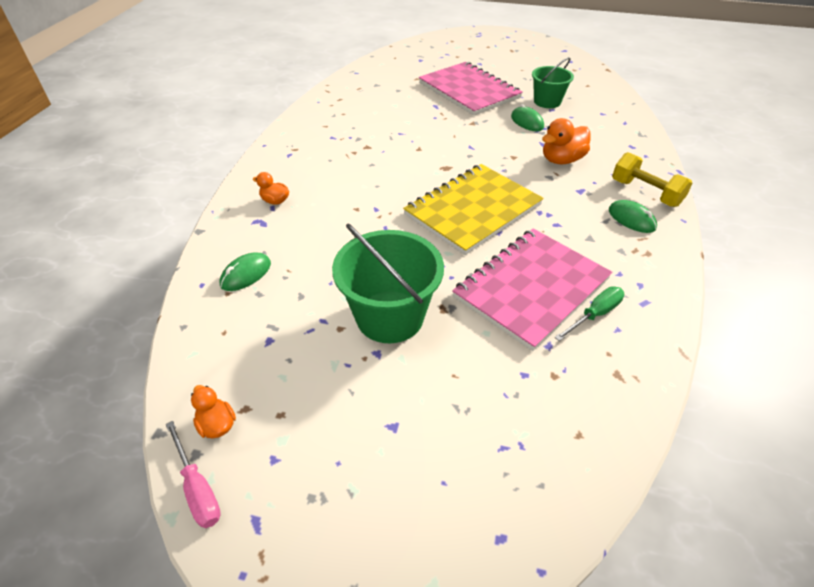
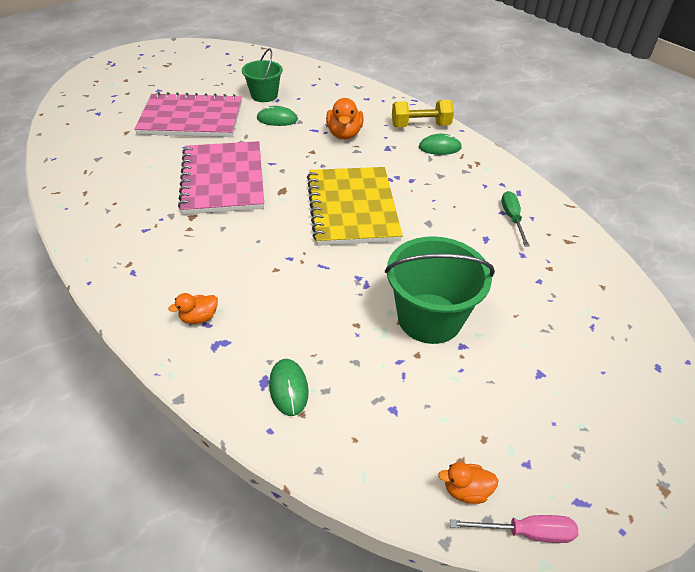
camera: 55 degrees left, 0 degrees up
pink notebook [452,228,612,351] -> pink notebook moved to [178,141,264,215]

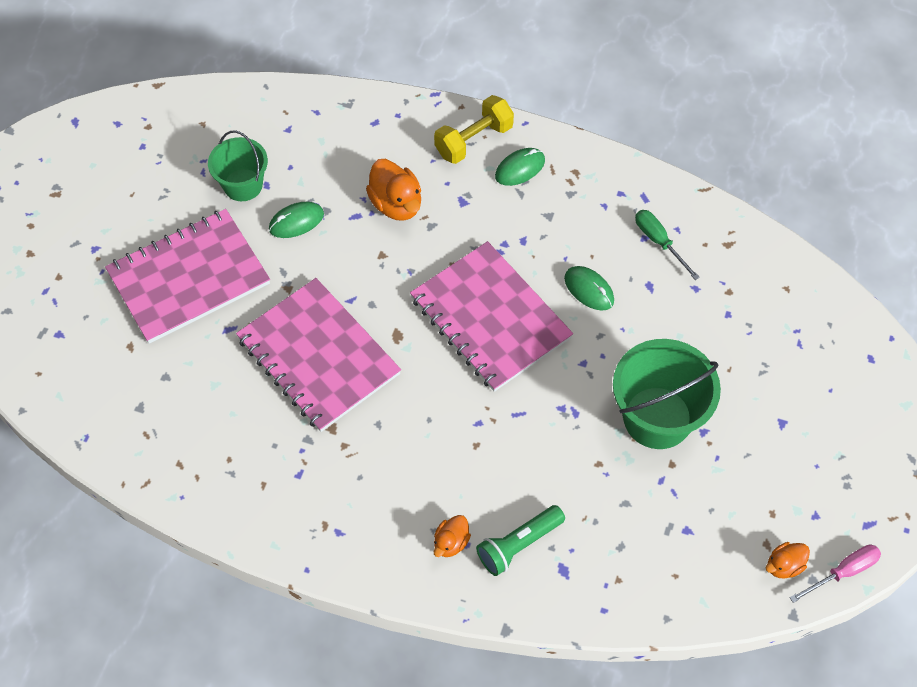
camera: 30 degrees left, 15 degrees up
green mouse [269,359,309,416] -> green mouse moved to [564,266,614,311]
yellow notebook [307,167,403,246] -> pink notebook [410,241,573,392]
none -> green flashlight [476,505,565,576]

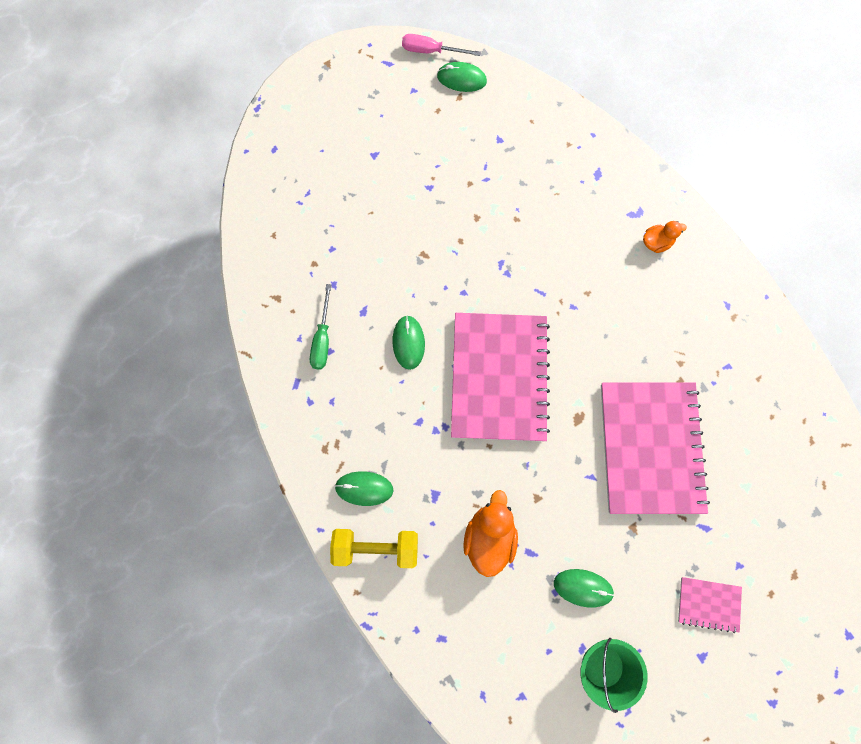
camera: 140 degrees left, 15 degrees up
pink notebook [105,209,270,344] -> pink notebook [678,577,742,633], size x0.44
green flashlight [476,505,565,576] -> none
green bucket [613,339,721,449] -> none
orange duck [766,542,810,579] -> green mouse [437,62,487,92]

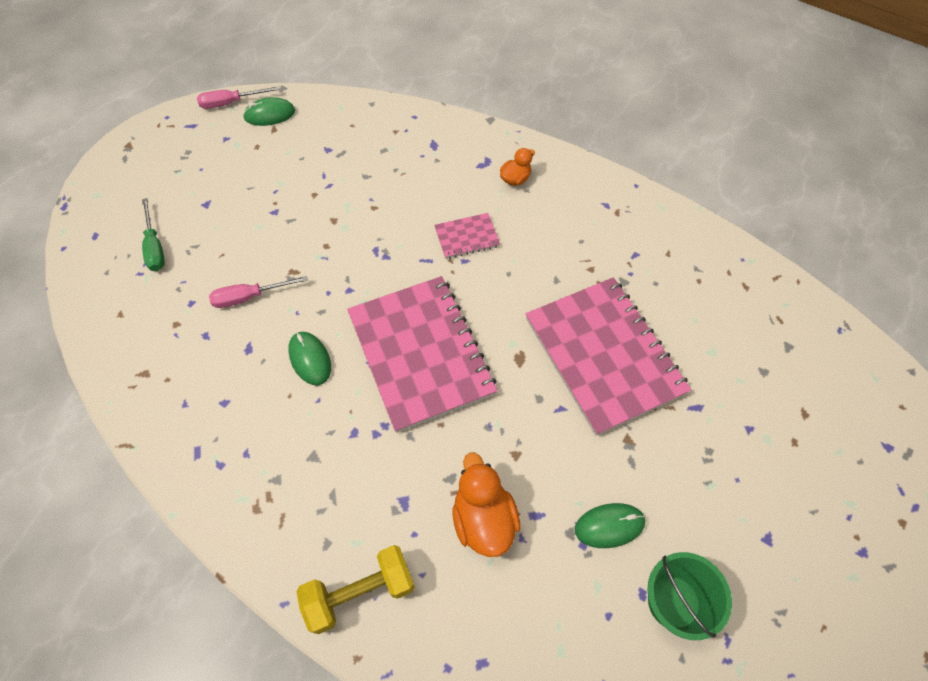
camera: 25 degrees left, 15 degrees down
green screwdriver [310,284,331,369] -> green screwdriver moved to [142,198,165,271]
green mouse [335,471,393,506] -> none
pink notebook [678,577,742,633] -> pink notebook moved to [434,213,500,259]
none -> pink screwdriver [209,276,308,308]

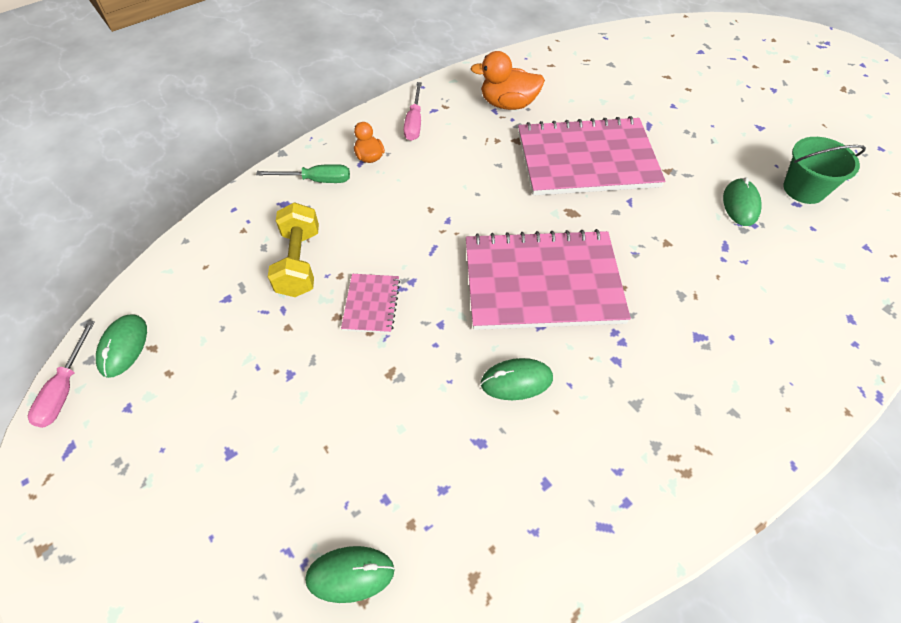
camera: 70 degrees left, 5 degrees down
green screwdriver [142,198,165,271] -> green screwdriver moved to [256,164,350,183]
pink screwdriver [209,276,308,308] -> pink screwdriver moved to [404,82,422,141]
yellow dumbbell [296,545,415,634] -> yellow dumbbell moved to [268,202,319,297]
pink notebook [434,213,500,259] -> pink notebook moved to [341,274,400,333]
orange duck [453,452,520,557] -> orange duck moved to [470,51,545,110]
none -> green mouse [305,546,395,603]

